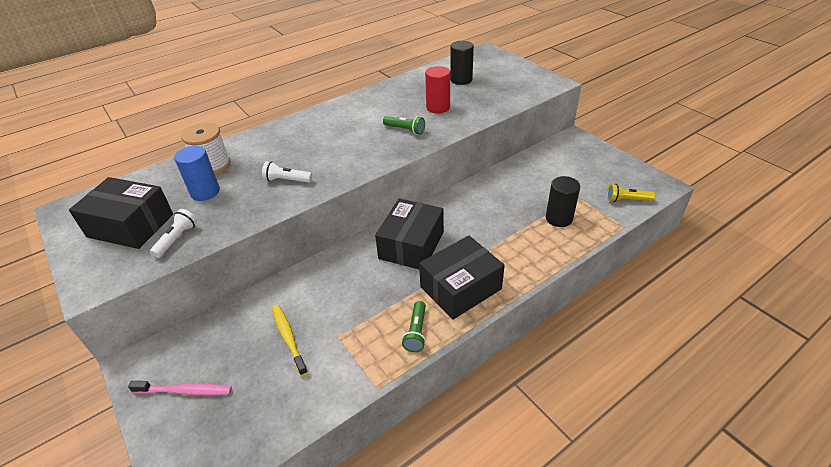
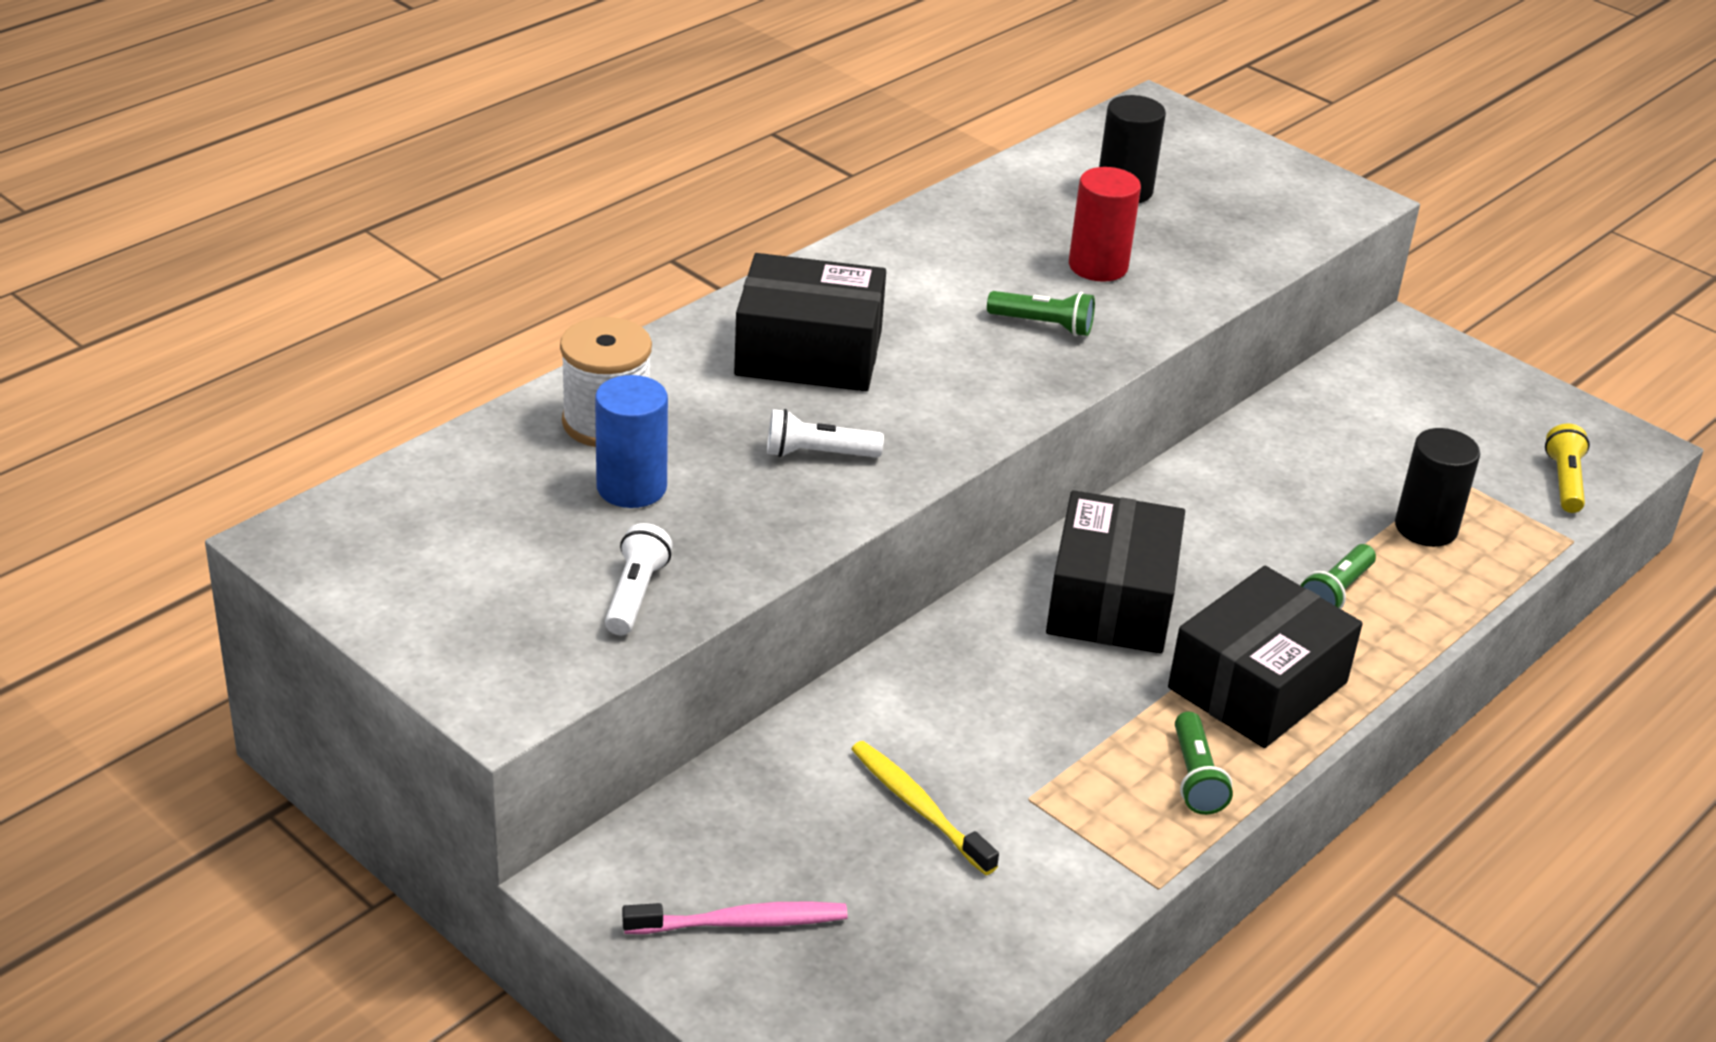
camera: 15 degrees left, 5 degrees down
black box [69,177,173,249] -> black box moved to [734,253,886,391]
yellow flashlight [607,184,655,202] -> yellow flashlight turned 105 degrees clockwise [1545,424,1590,513]
none -> green flashlight [1300,544,1376,609]

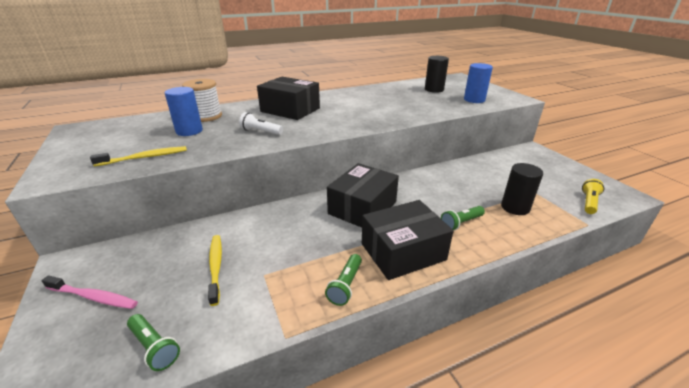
camera: 25 degrees right, 5 degrees down
white flashlight [605,523,673,635] -> yellow toothbrush [90,146,187,166]
green flashlight [987,291,1095,336] -> green flashlight moved to [127,314,180,371]
red cylinder [1069,167,1141,282] -> none
none -> blue cylinder [464,63,493,103]

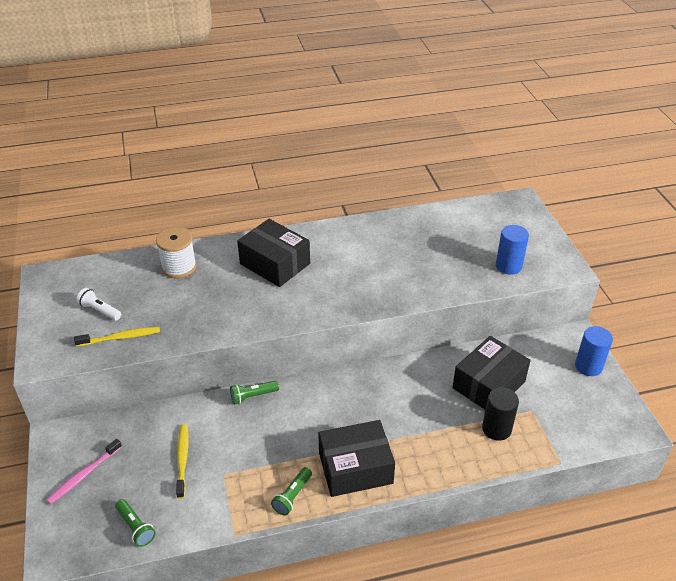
camera: 10 degrees right, 10 degrees up
pink toothbrush [42,275,138,309] -> pink toothbrush turned 105 degrees clockwise [47,439,122,504]
blue cylinder [165,87,203,136] -> blue cylinder moved to [575,326,613,376]
white flashlight [239,112,283,135] -> white flashlight moved to [76,288,121,320]
black box [327,163,399,227] -> black box moved to [452,336,531,409]
black cylinder [425,56,449,93] -> none
green flashlight [441,206,485,230] -> green flashlight moved to [230,381,279,405]
yellow flashlight [582,179,604,214] -> none

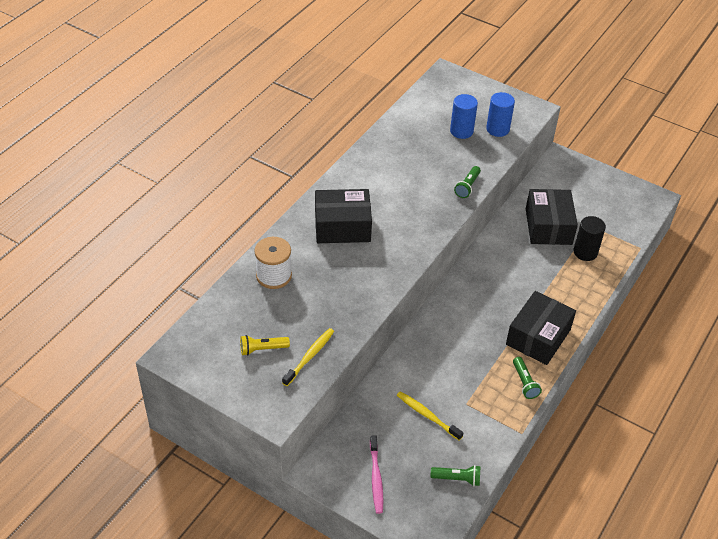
camera: 45 degrees left, 5 degrees up
white flashlight [76,288,121,320] -> yellow flashlight [240,335,290,356]
green flashlight [230,381,279,405] -> green flashlight moved to [454,166,481,198]
blue cylinder [575,326,613,376] -> blue cylinder moved to [450,94,478,139]

